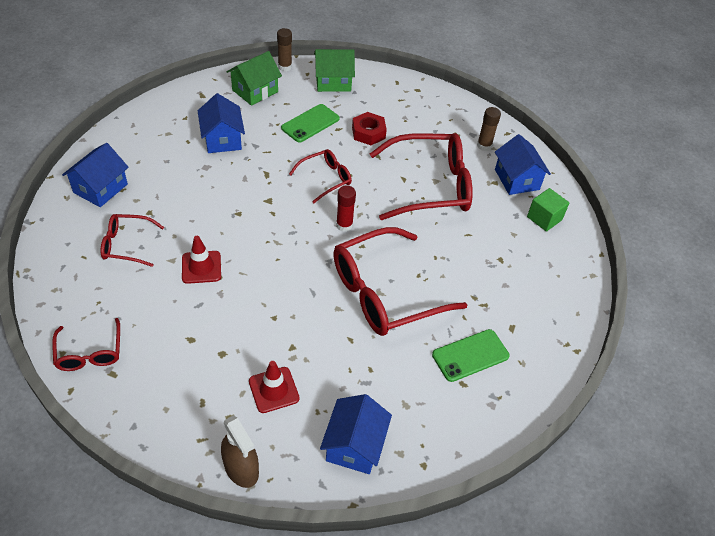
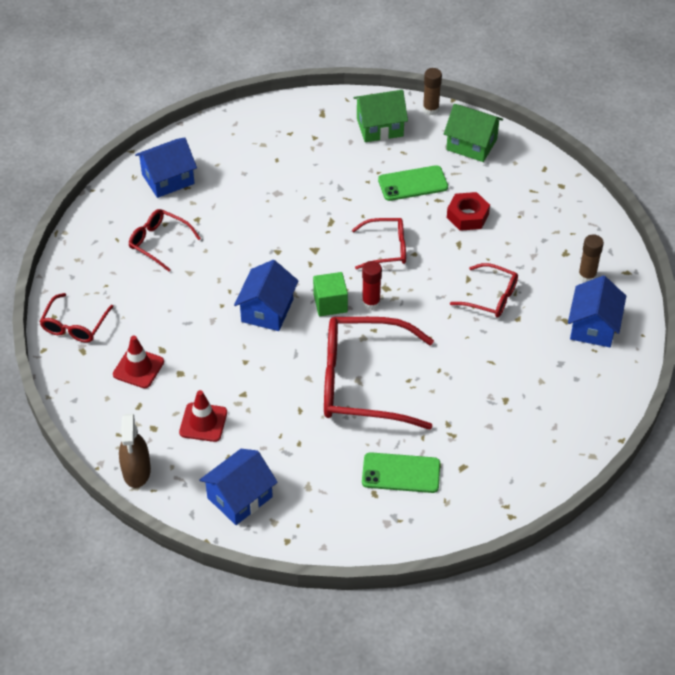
camera: 35 degrees right, 0 degrees up
red traffic cone [182,236,221,284] -> red traffic cone moved to [113,336,164,388]
blue house [198,93,245,153] -> blue house moved to [234,260,298,331]
red glasses [370,133,473,220] -> red glasses [450,263,518,318], size x0.51
green cube [527,188,569,232] -> green cube moved to [313,272,348,316]

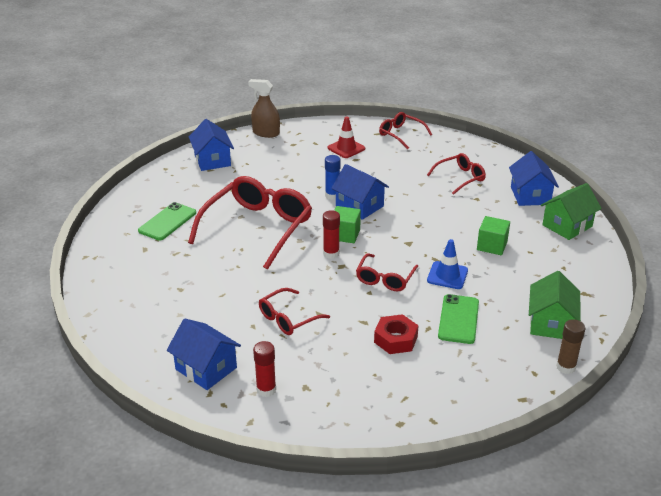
camera: 115 degrees right, 15 degrees down
red traffic cone [179,390,227,442] -> none
green house [444,104,503,162] -> green house moved to [541,183,602,240]
brown glue stick [578,234,604,283] -> red glue stick [253,341,276,397]
none -> blue glue stick [325,155,340,200]
none -> blue traffic cone [427,239,468,289]
none -> green cube [477,216,510,255]

